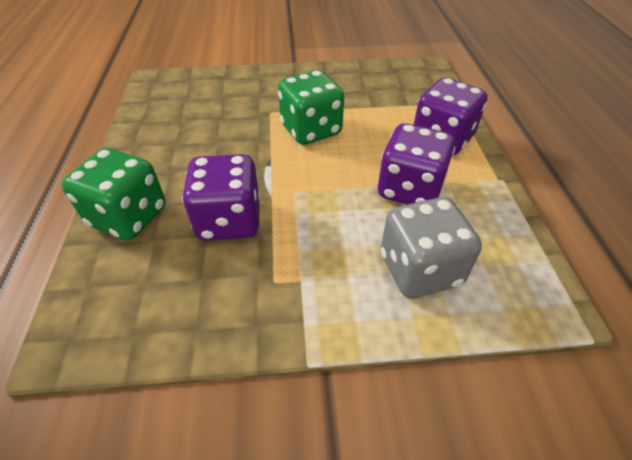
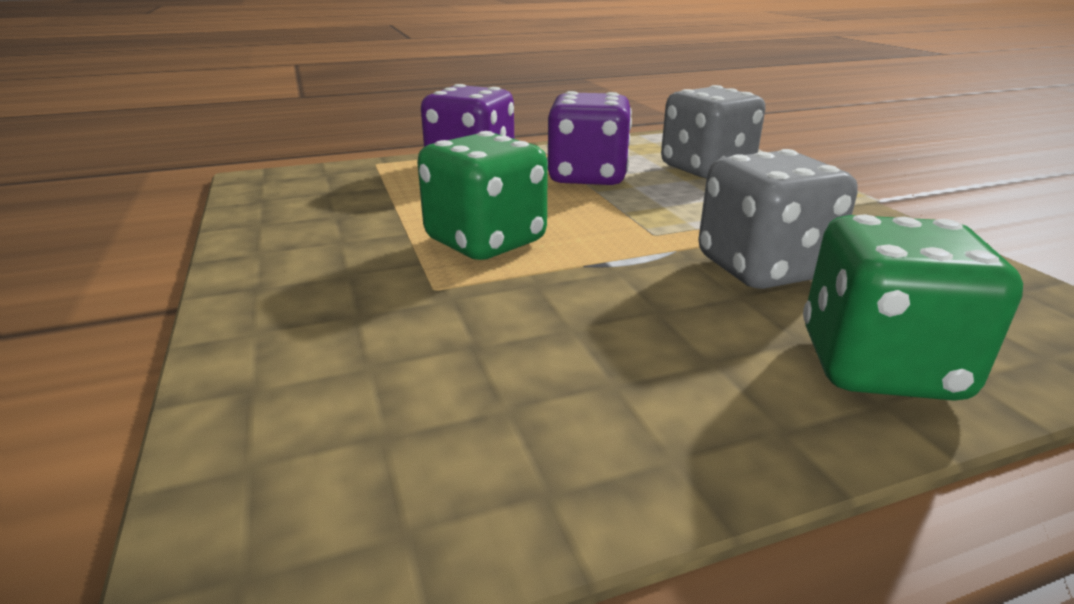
camera: 105 degrees left, 20 degrees down
purple dice [182,154,260,240] -> grey dice [698,149,858,289]

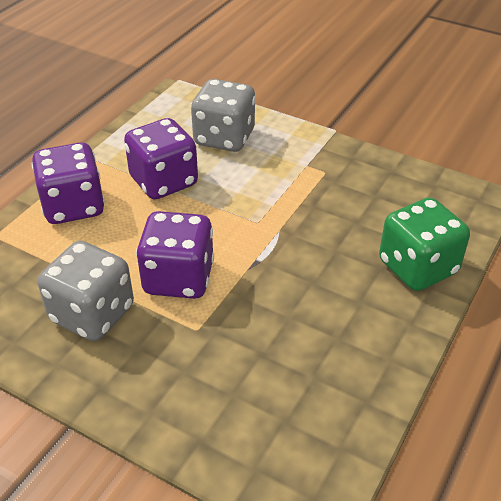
camera: 40 degrees left, 15 degrees up
green dice [417,131,548,260] -> purple dice [136,211,214,299]
grey dice [698,149,858,289] -> grey dice moved to [38,241,134,341]

